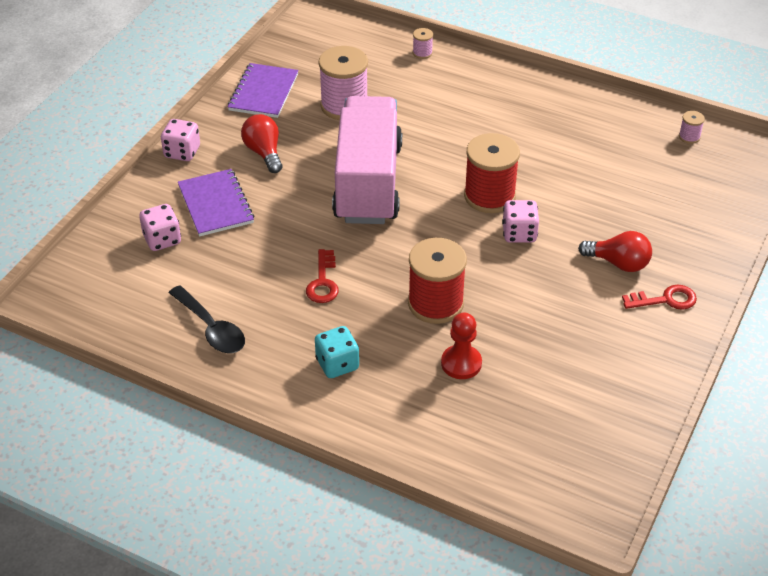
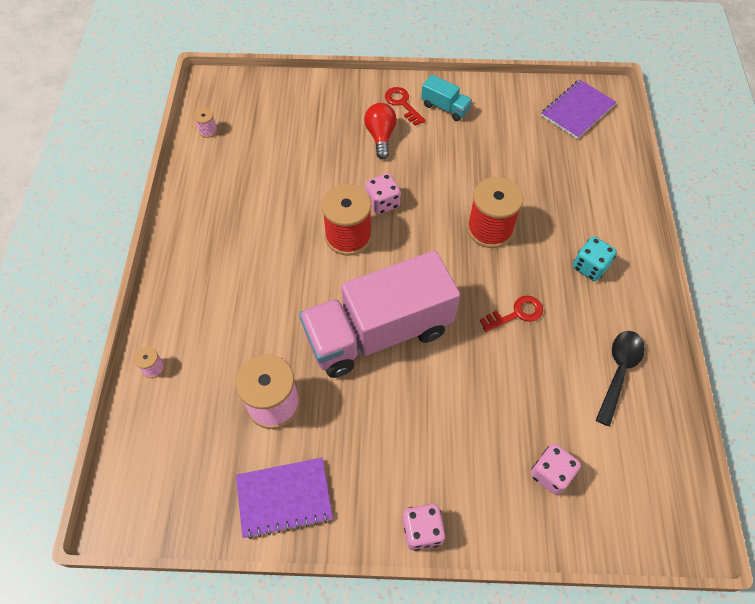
camera: 115 degrees left, 15 degrees up
purple notebook [178,169,254,237] -> purple notebook moved to [541,80,616,139]
red light bulb [241,114,282,173] -> none
red pawn [441,313,482,379] -> none
none -> turquoise truck [421,75,472,121]

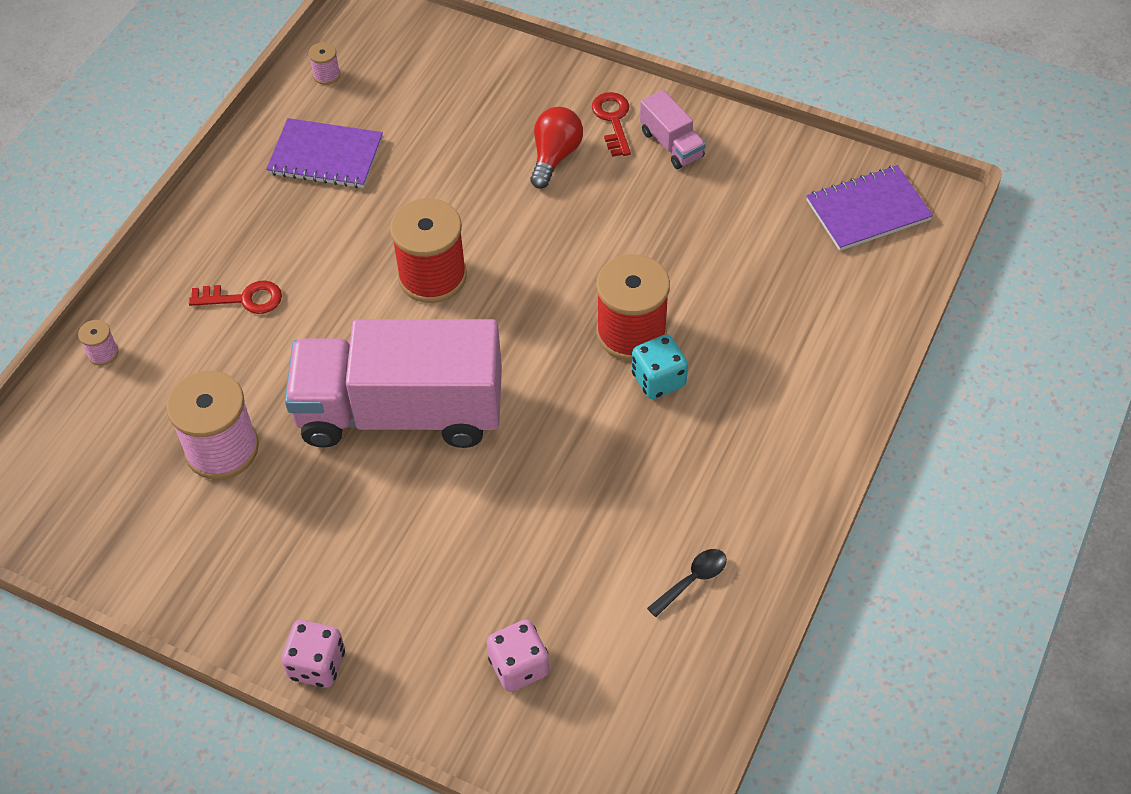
camera: 25 degrees right, 5 degrees down
purple notebook [236,458,333,539] -> purple notebook moved to [266,118,383,188]
pink dice [366,173,401,215] -> none
turquoise truck [421,75,472,121] -> pink truck [640,90,706,169]
red key [480,296,543,332] -> red key moved to [189,281,282,314]
turquoise dice [573,237,617,281] -> turquoise dice moved to [632,335,688,399]
black spoon [596,331,645,426] -> black spoon [647,549,727,617], size x0.62

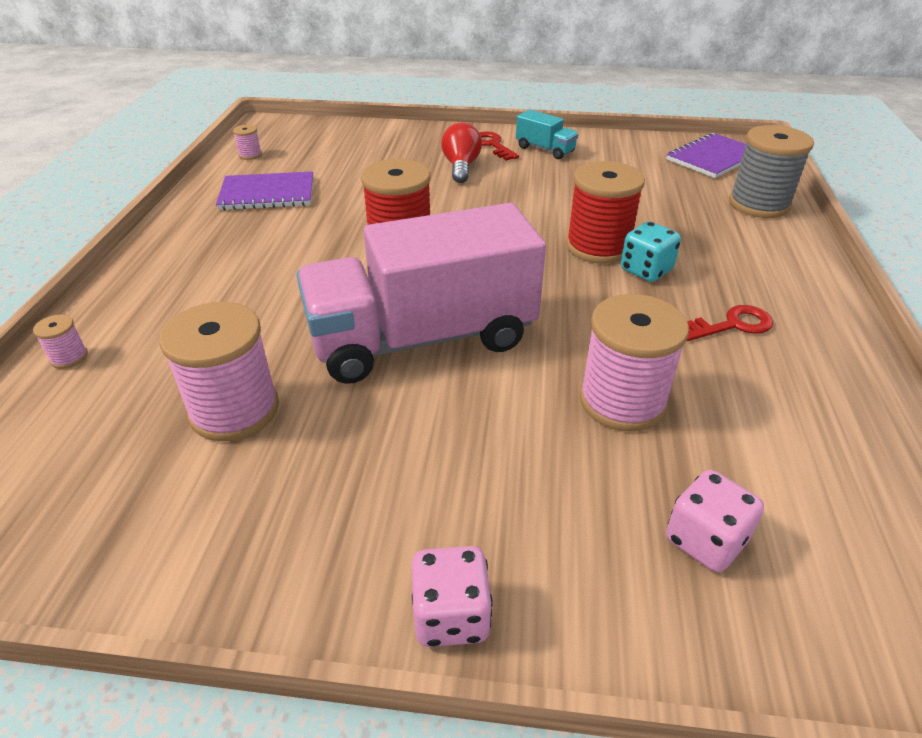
camera: 20 degrees left, 15 degrees down
red key [189,281,282,314] -> red key moved to [686,305,773,341]
pink truck [640,90,706,169] -> turquoise truck [516,110,578,159]
black spoon [647,549,727,617] -> none
none -> pink spool [579,294,689,432]
none -> grey spool [729,125,814,218]

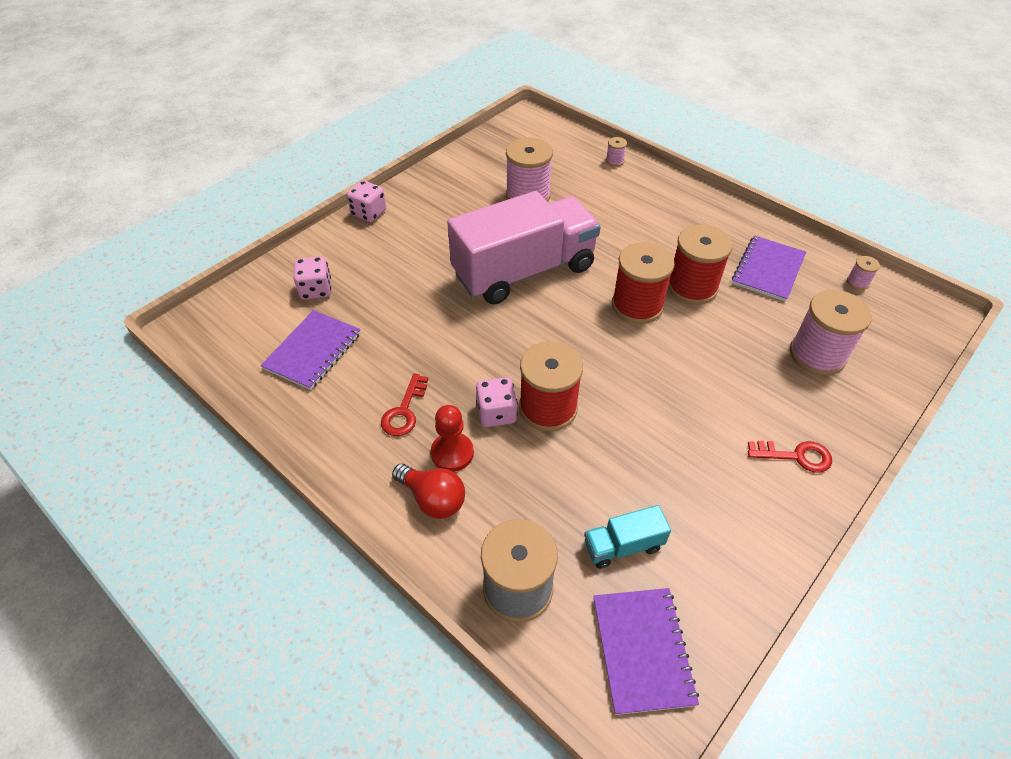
camera: 125 degrees right, 10 degrees up
pink truck [296,203,546,384] -> pink truck turned 45 degrees clockwise [447,191,601,304]
red light bulb [441,122,482,183] -> red light bulb moved to [392,464,465,519]
turquoise truck [516,110,578,159] -> turquoise truck moved to [584,505,671,569]
pink spool [579,294,689,432] -> pink spool moved to [790,290,872,376]
turquoise dice [621,222,681,282] -> pink dice [476,377,518,427]
none -> purple notebook [260,310,361,390]
none -> red pawn [431,405,474,472]
none -> red spool [668,224,733,305]

